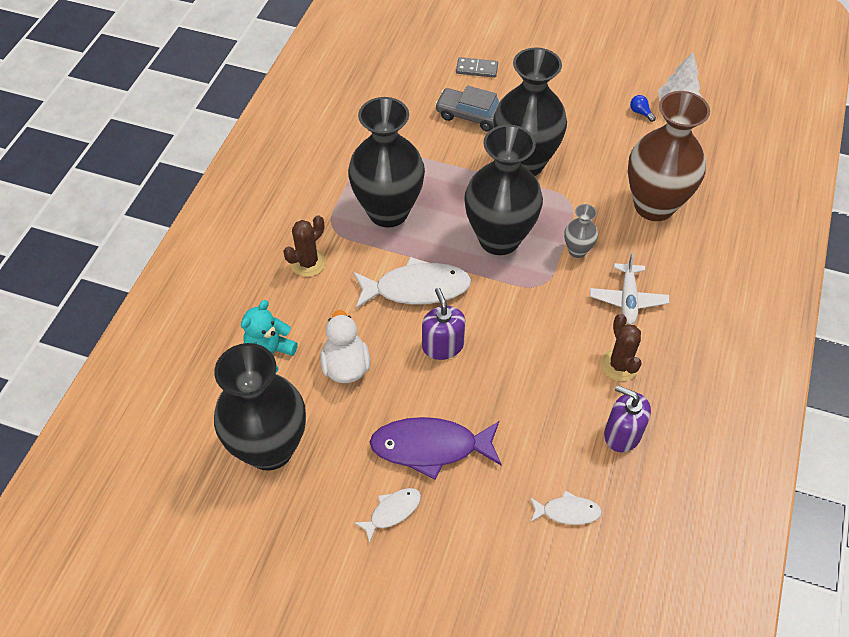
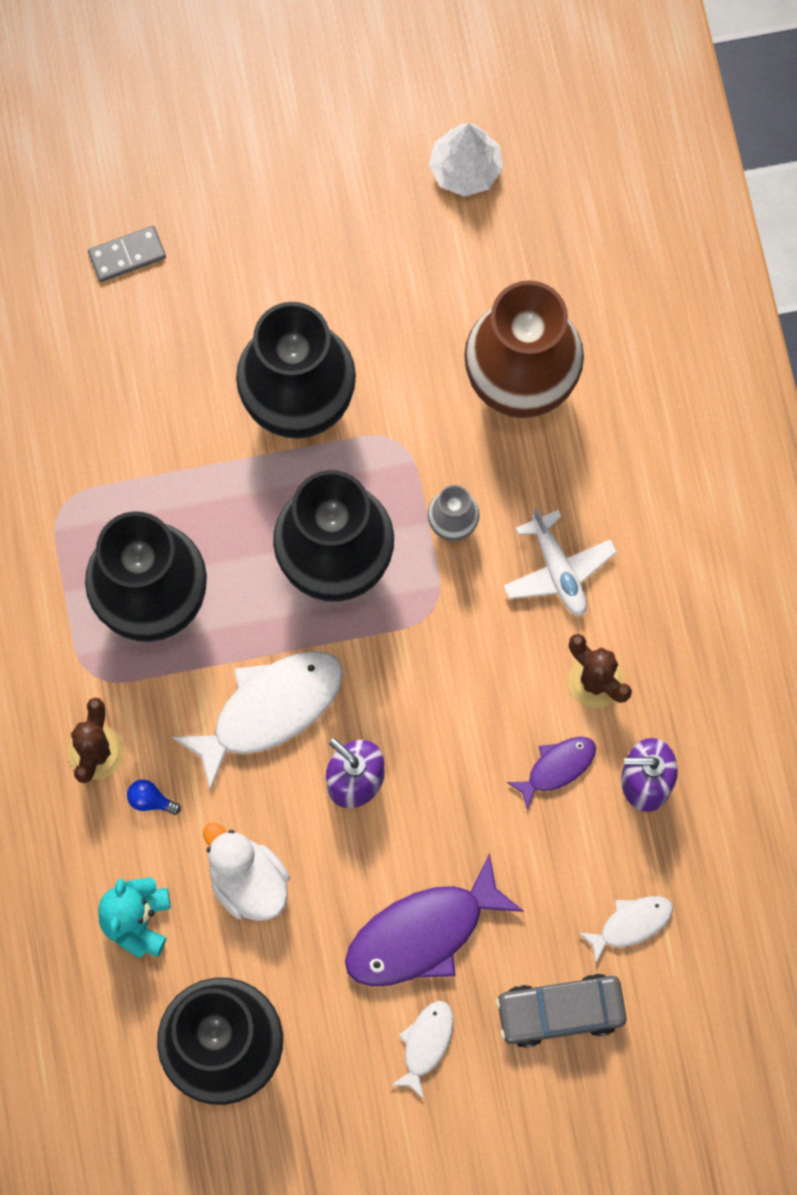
camera: 30 degrees left, 20 degrees up
grey car [435,85,500,132] -> grey car moved to [496,974,627,1048]
blue light bulb [630,95,656,122] -> blue light bulb moved to [127,779,181,815]
none -> purple fish [507,737,596,811]

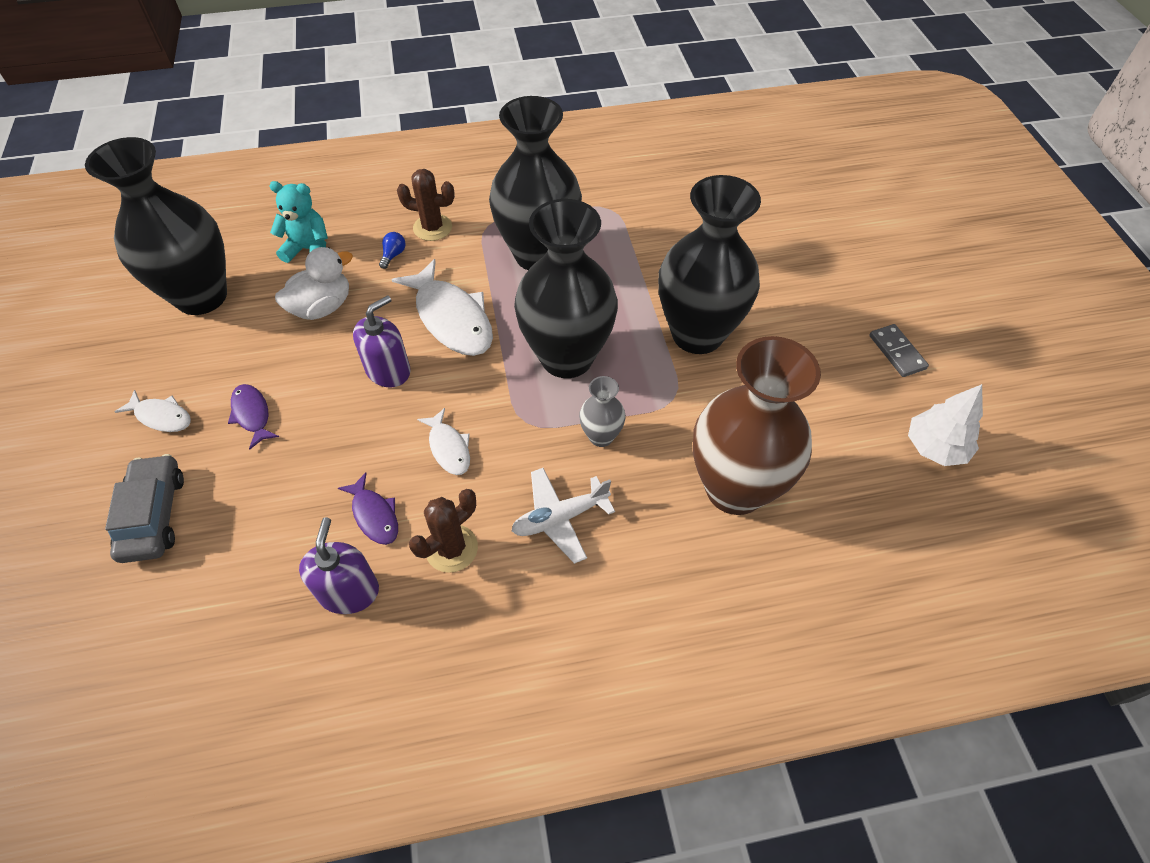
camera: 90 degrees right, 20 degrees down
grey domino [88,226,166,282] -> grey domino moved to [869,324,929,377]
purple fish [345,853,524,986] -> purple fish [228,384,279,449], size x0.53
white fish [579,896,673,963] -> white fish moved to [417,408,470,475]

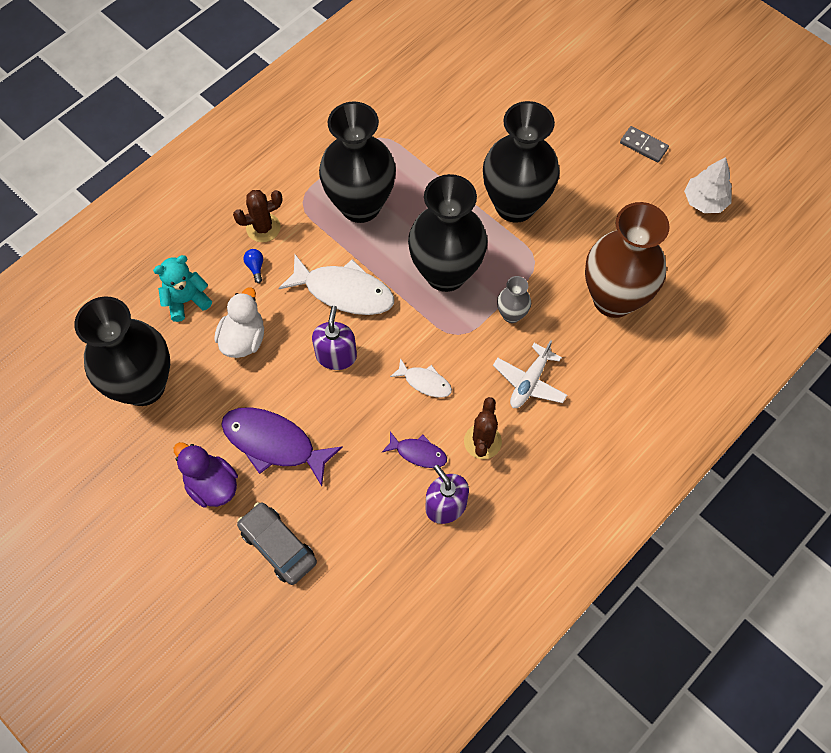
camera: 35 degrees left, 10 degrees up
white fish [115,390,191,432] -> purple duck [174,442,238,507]
purple fish [228,384,279,449] -> purple fish [221,407,343,486], size x1.90

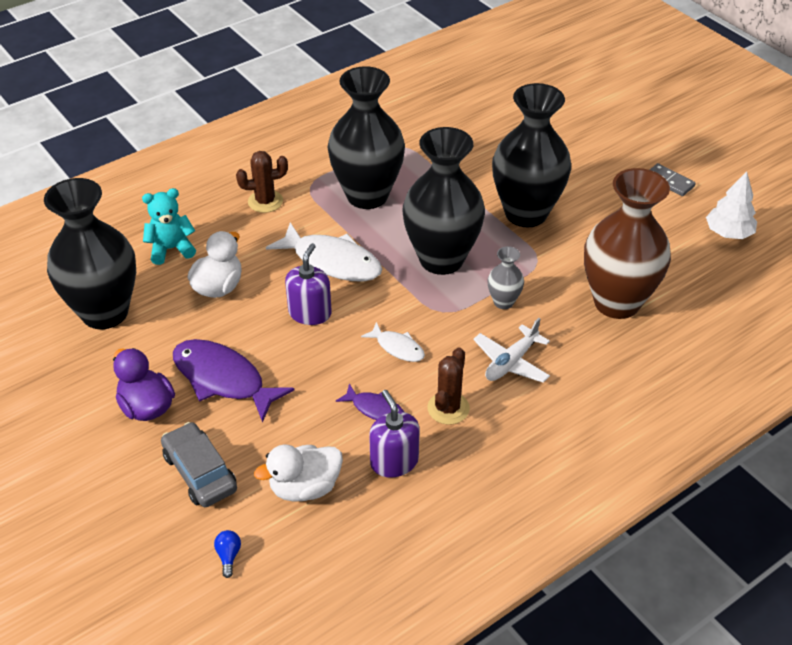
camera: 10 degrees right, 20 degrees down
blue light bulb [243,249,263,283] -> blue light bulb moved to [214,530,241,578]
none -> white duck [254,445,343,502]

